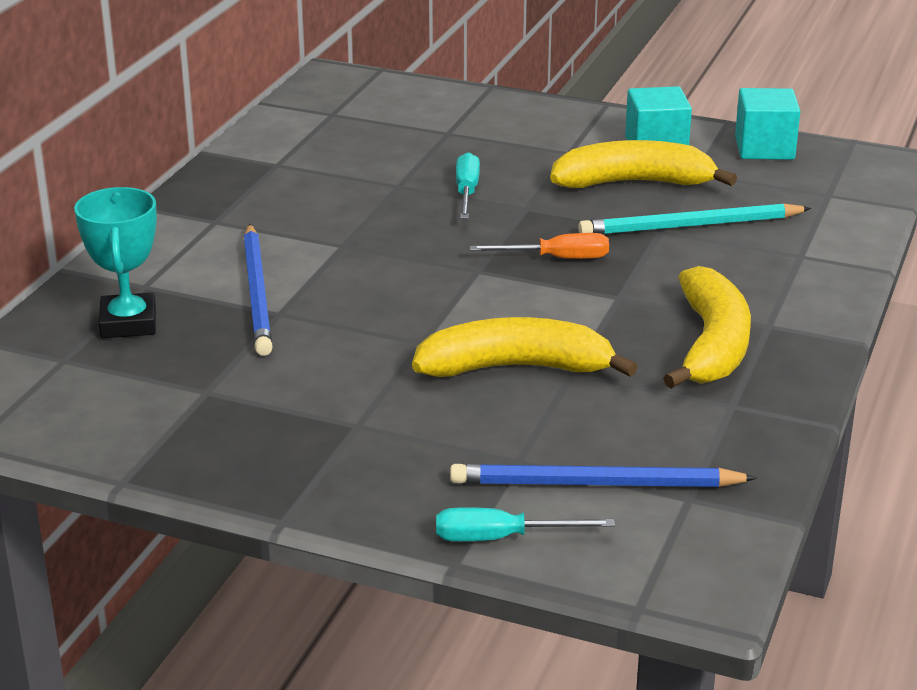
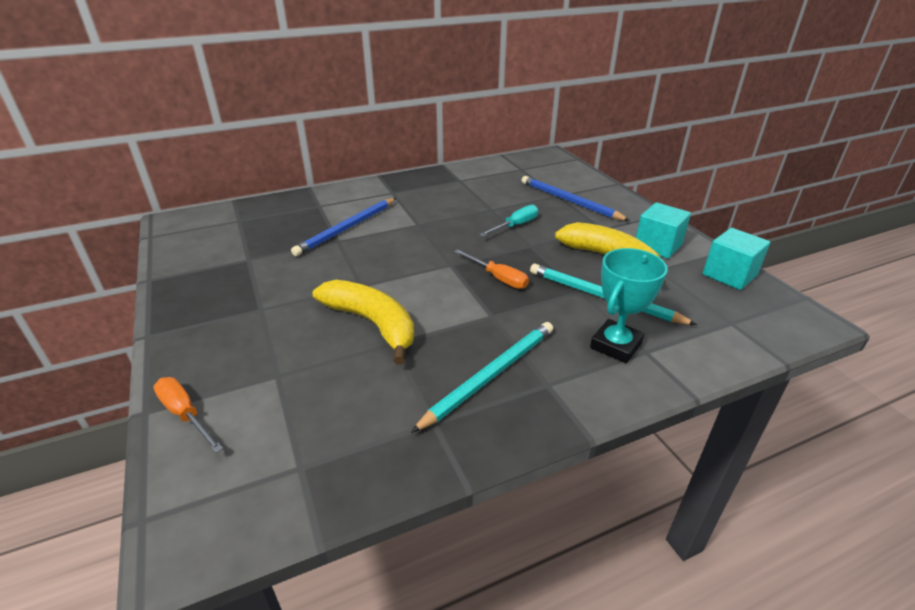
camera: 45 degrees right, 5 degrees up
turquoise trophy [74,187,157,338] -> turquoise trophy moved to [590,248,668,363]
turquoise screwdriver [436,507,615,541] -> orange screwdriver [153,377,223,453]
blue pencil [450,463,757,487] -> blue pencil moved to [522,176,630,221]
yellow banana [663,266,751,389] -> turquoise pencil [411,322,553,433]

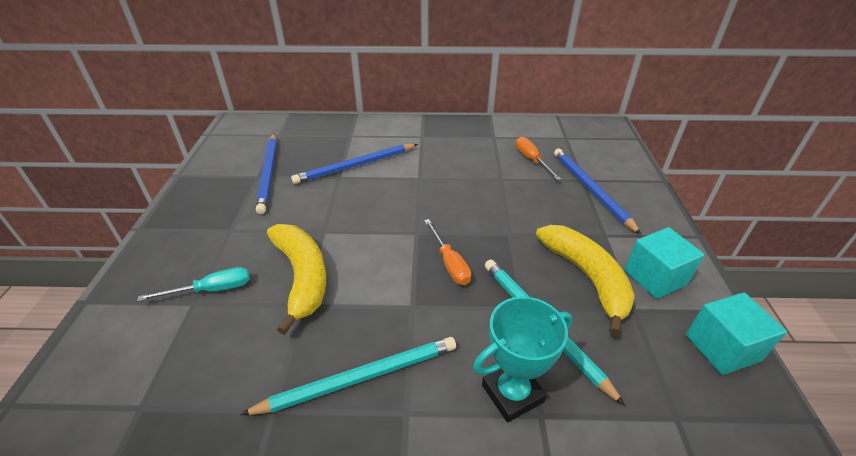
camera: 25 degrees right, 5 degrees up
orange screwdriver [153,377,223,453] -> orange screwdriver moved to [516,137,561,180]
turquoise screwdriver [479,205,538,236] -> turquoise screwdriver moved to [137,267,250,301]
none -> blue pencil [256,134,277,214]

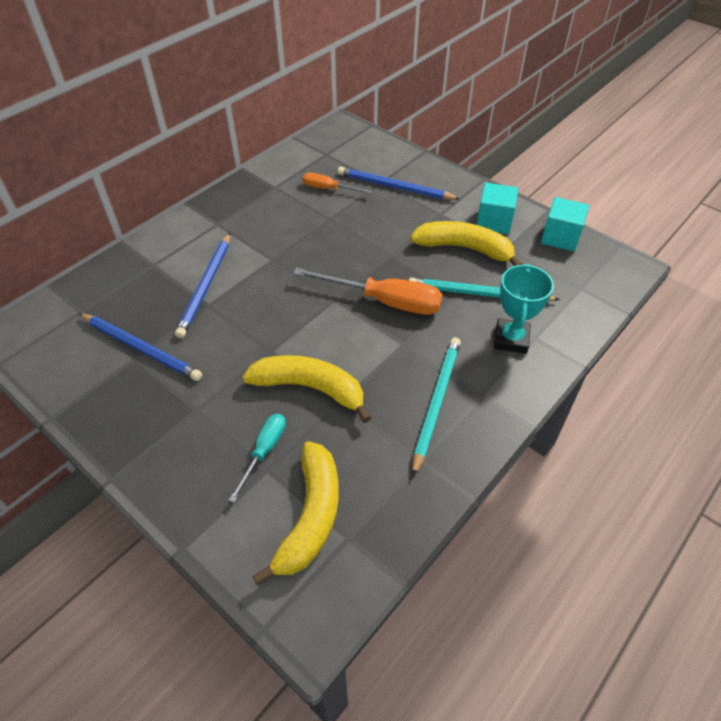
camera: 50 degrees left, 10 degrees up
orange screwdriver [424,219,471,285] -> orange screwdriver [294,268,443,315], size x1.78
none -> yellow banana [252,441,339,586]

